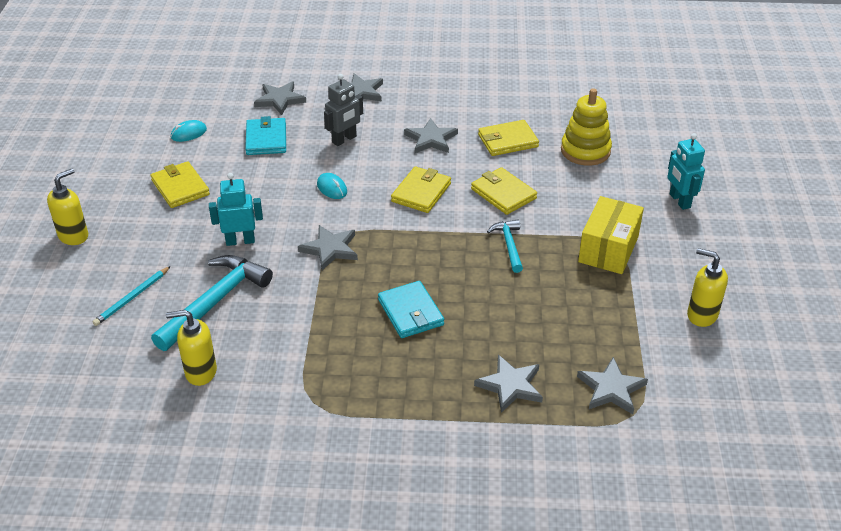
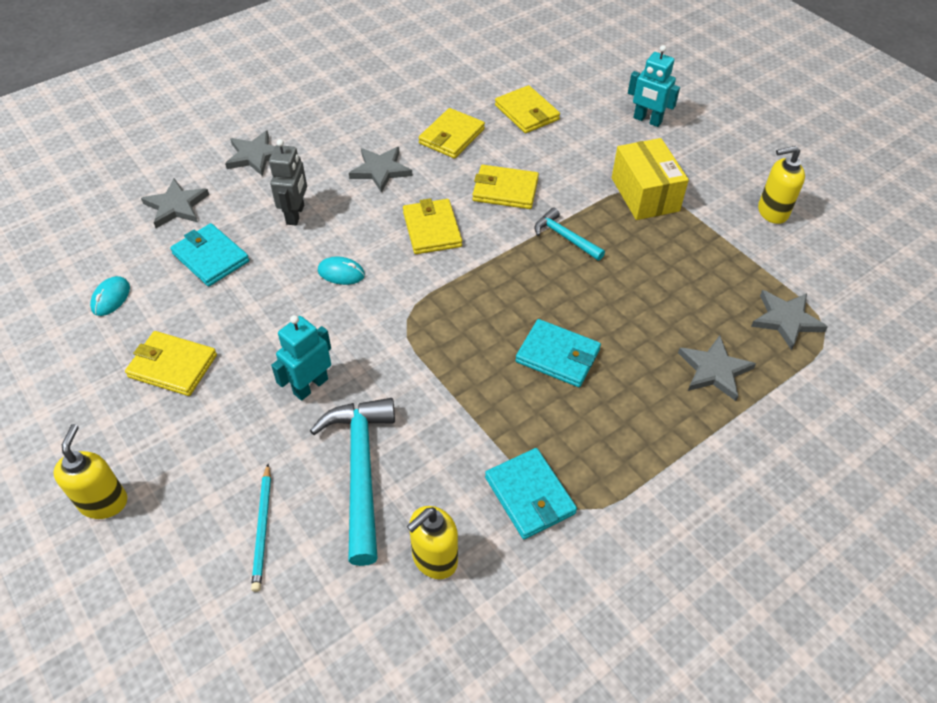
camera: 40 degrees left, 10 degrees up
grey star [298,225,358,270] -> none
yellow stacking toy [561,88,612,166] -> yellow wallet [495,85,560,133]
none -> turquoise wallet [485,448,577,539]

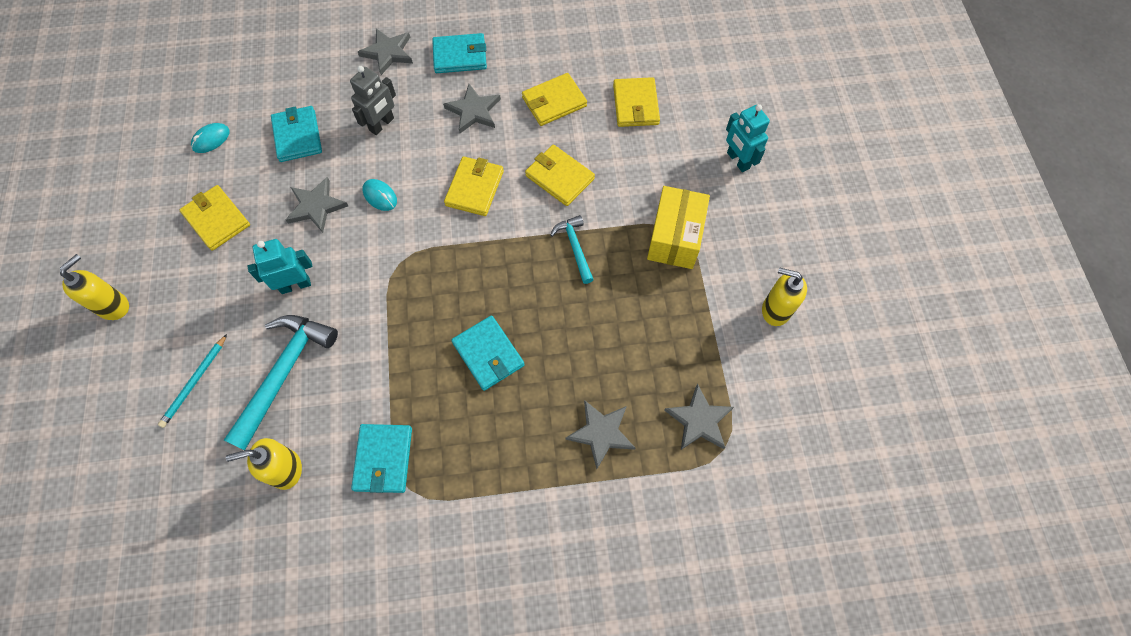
camera: 30 degrees right, 15 degrees up
grey star [141,178,209,228] -> grey star moved to [286,177,348,233]
none -> turquoise wallet [432,33,487,73]

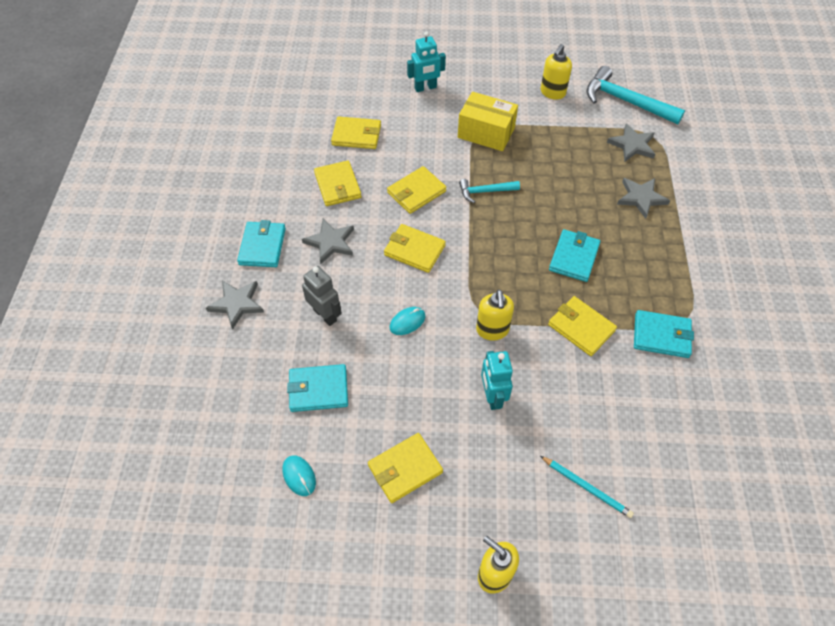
camera: 80 degrees left, 10 degrees down
turquoise hammer [224,315,338,450] -> turquoise hammer moved to [587,66,685,124]
yellow soap dispenser [226,438,302,490] -> yellow soap dispenser moved to [476,290,514,340]
grey star [286,177,348,233] -> none
turquoise wallet [451,315,525,391] -> turquoise wallet turned 45 degrees counterclockwise [549,229,601,282]
none -> yellow wallet [548,296,617,356]

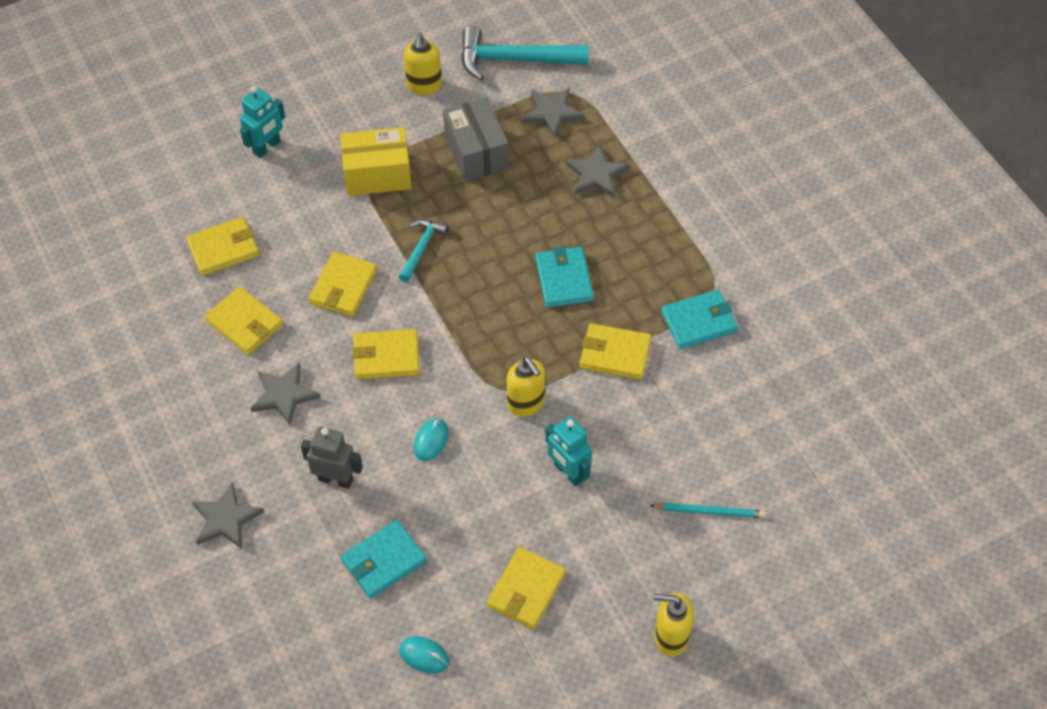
camera: 30 degrees left, 0 degrees up
turquoise wallet [237,220,286,267] -> none
turquoise hammer [459,179,520,203] -> turquoise hammer turned 150 degrees clockwise [399,219,449,282]
none -> grey box [443,97,509,182]

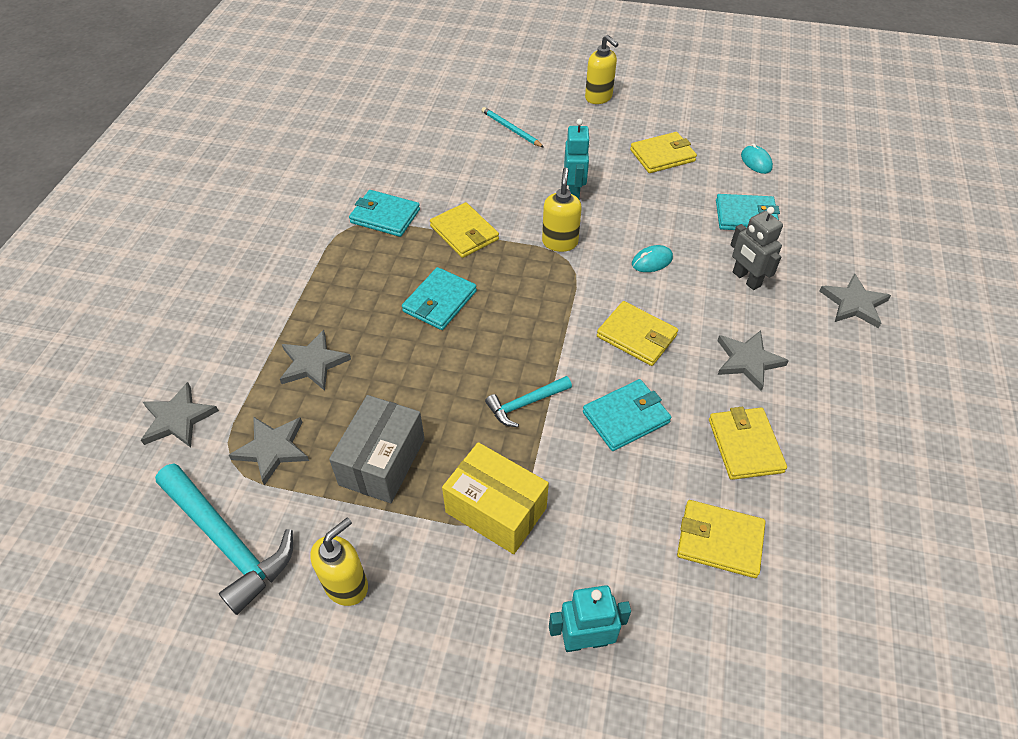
camera: 140 degrees left, 5 degrees down
yellow wallet [309,252,377,317] -> turquoise wallet [583,379,671,451]
none -> grey star [141,382,219,448]

